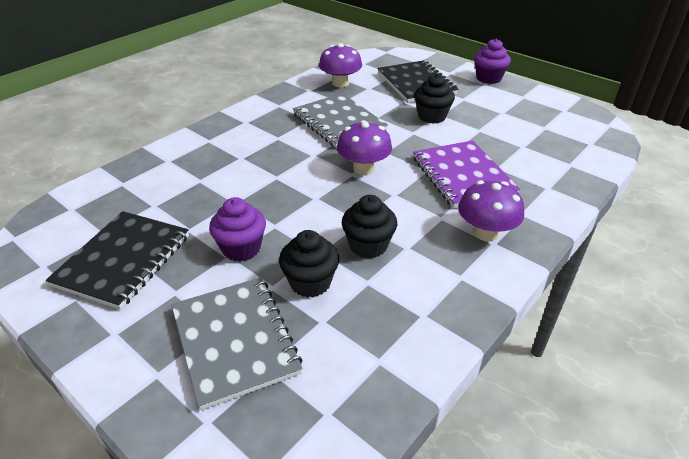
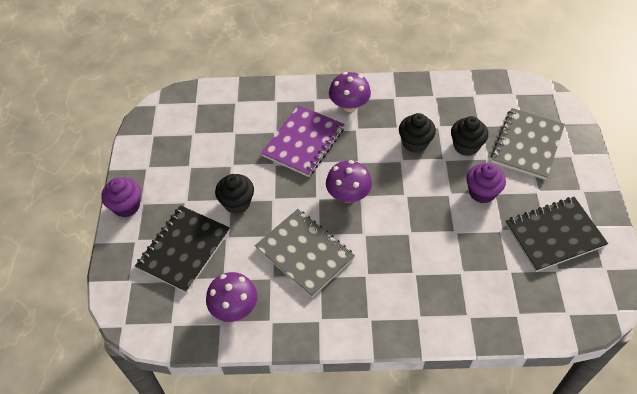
camera: 130 degrees left, 15 degrees up
grey notebook [293,93,388,148] -> grey notebook turned 60 degrees counterclockwise [255,209,355,297]

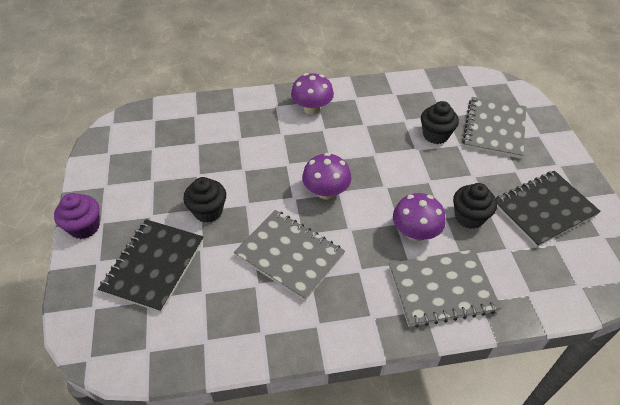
camera: 10 degrees left, 5 degrees down
purple mushroom [206,272,257,322] -> purple mushroom moved to [393,193,446,241]
purple notebook [261,105,345,177] -> none
black cupcake [399,113,436,153] -> black cupcake moved to [453,183,497,229]
purple cupcake [466,163,506,203] -> none
none -> grey notebook [389,249,501,327]

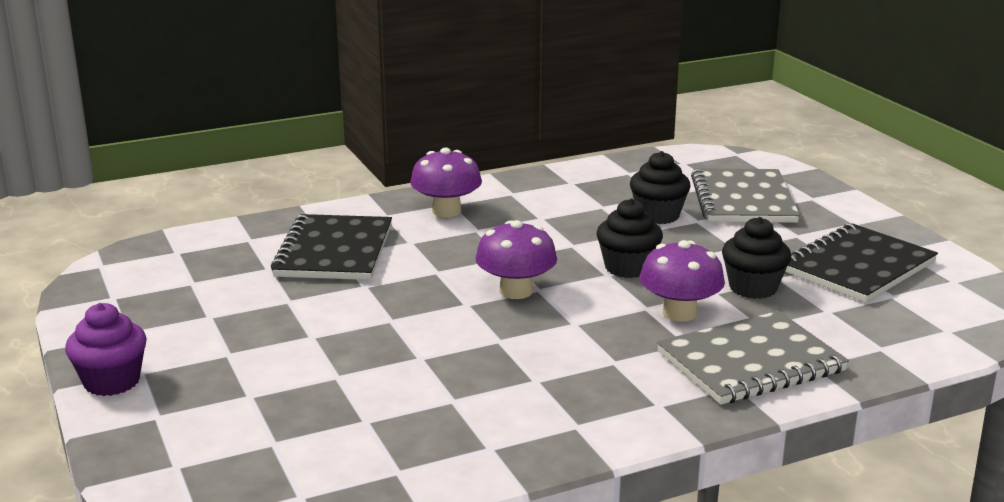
camera: 15 degrees left, 25 degrees down
black notebook [98,219,204,313] -> black notebook moved to [271,214,392,280]
black cupcake [183,177,226,223] -> black cupcake moved to [597,199,663,278]
grey notebook [234,210,345,301] -> none

